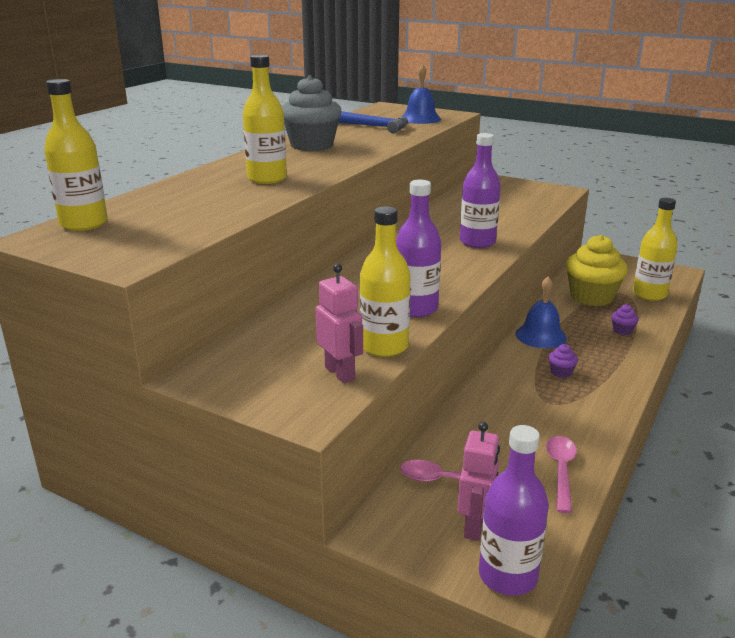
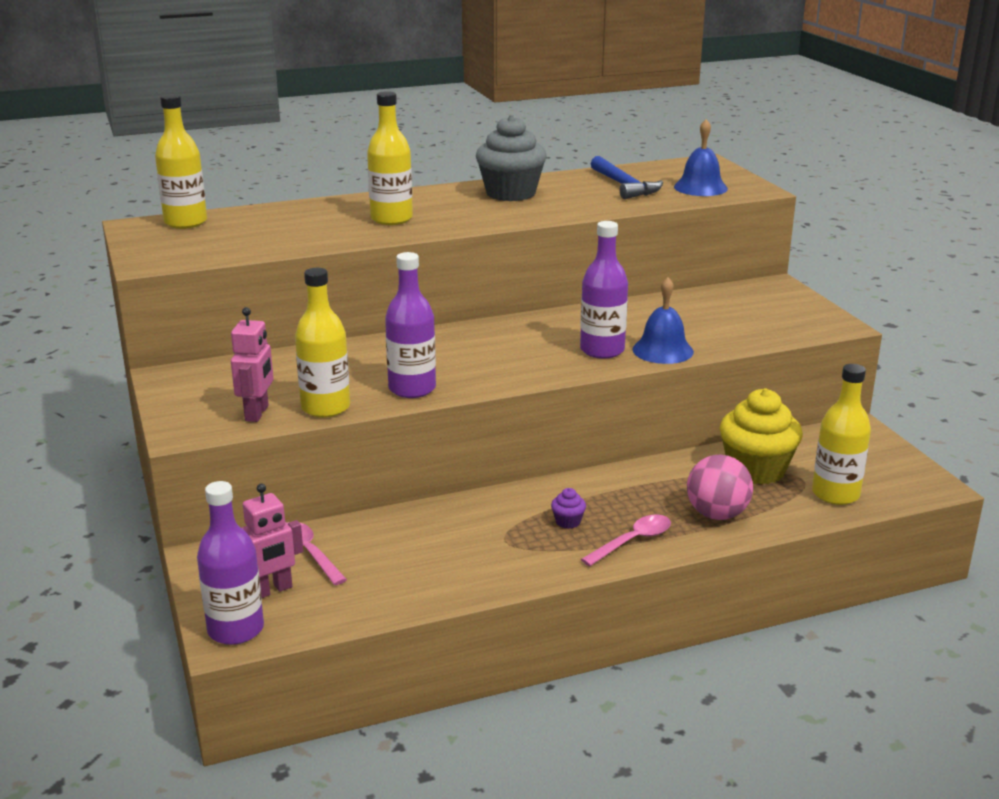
camera: 40 degrees right, 0 degrees up
blue bell [516,276,567,348] -> blue bell moved to [632,277,694,364]
pink spoon [546,436,577,514] -> pink spoon moved to [581,515,671,566]
purple cupcake [611,304,639,335] -> pink ball [687,455,753,520]

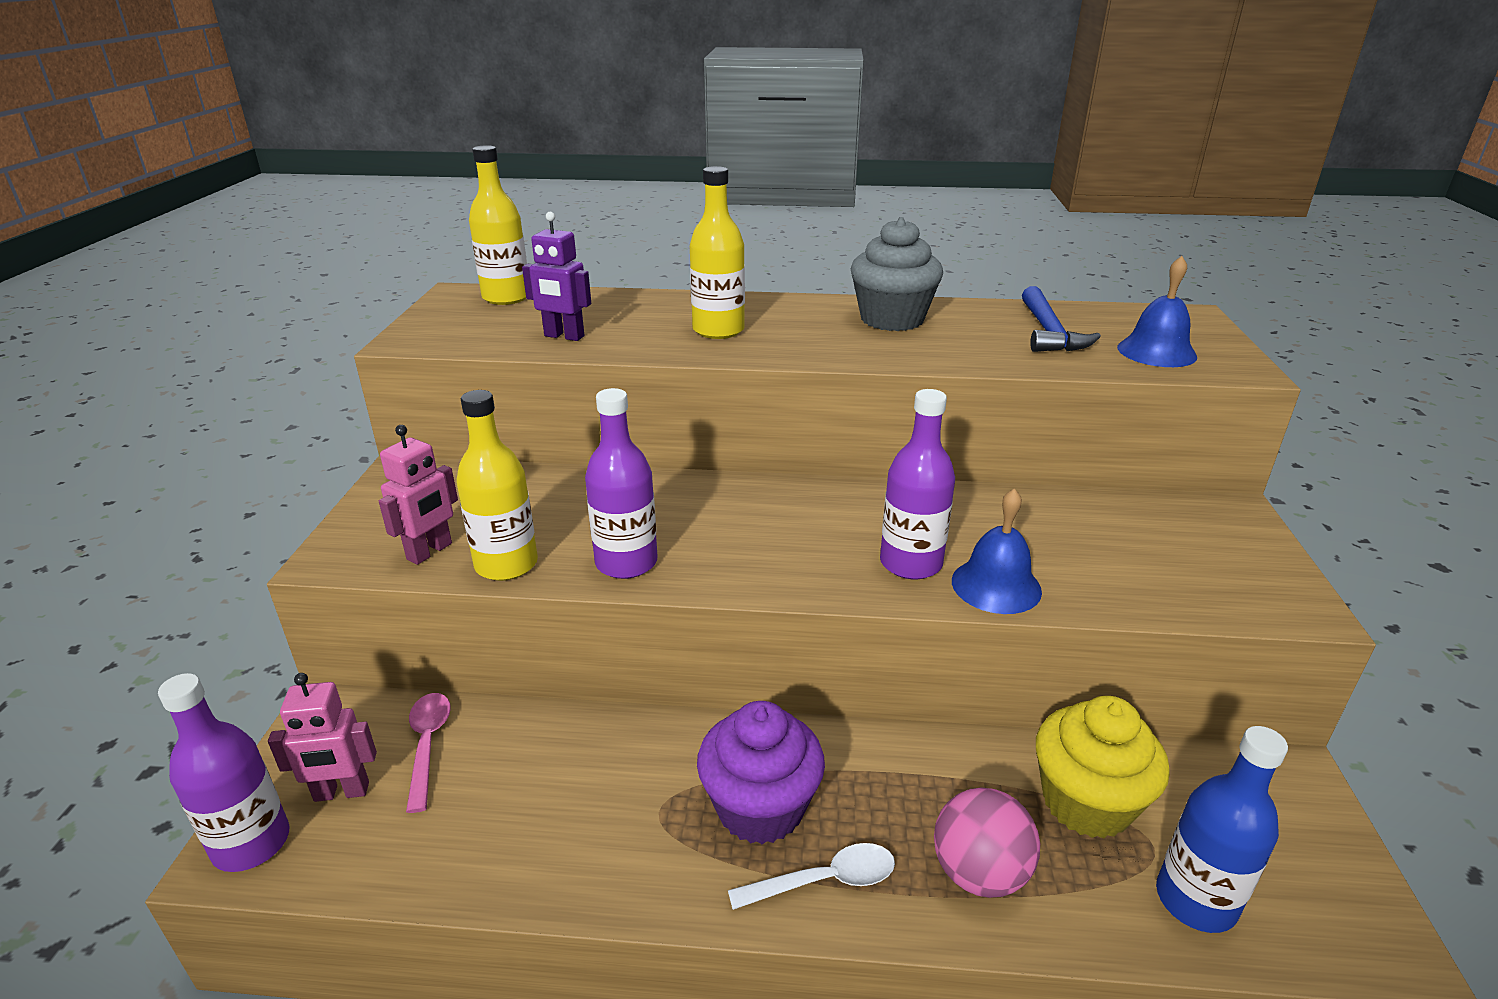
camera: 25 degrees right, 5 degrees up
purple cupcake [551,488,586,529] -> purple cupcake [697,701,825,844], size x2.47
pink spoon [581,515,671,566] -> white spoon [728,843,895,910]
yellow bottle [812,364,871,505] -> blue bottle [1156,726,1288,933]
none -> purple robot [522,212,591,341]

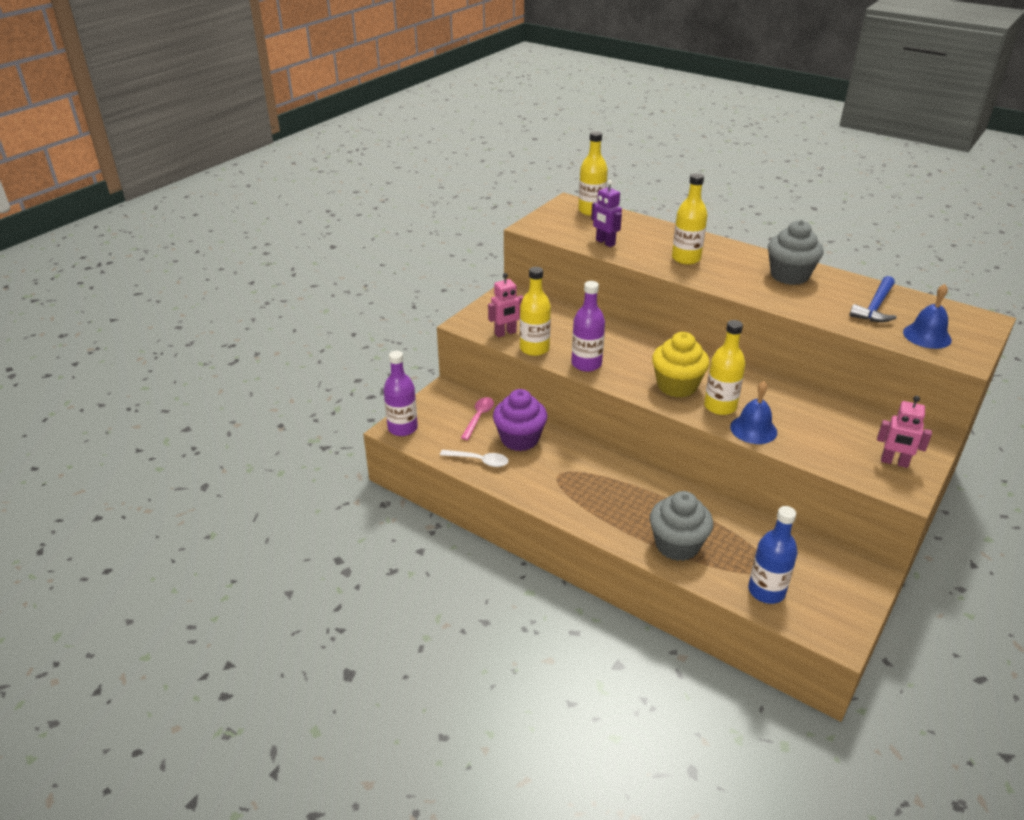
camera: 30 degrees right, 5 degrees up
pink robot [268,673,377,802] -> pink robot moved to [877,396,932,468]
purple cupcake [697,701,825,844] -> purple cupcake moved to [493,389,547,451]
white spoon [728,843,895,910] -> white spoon moved to [440,450,509,467]
purple bottle [880,389,955,579] -> yellow bottle [704,320,746,415]
pink ball [934,787,1040,898] -> grey cupcake [650,491,713,561]
yellow cupcake [1036,696,1170,839] -> yellow cupcake moved to [652,332,710,398]

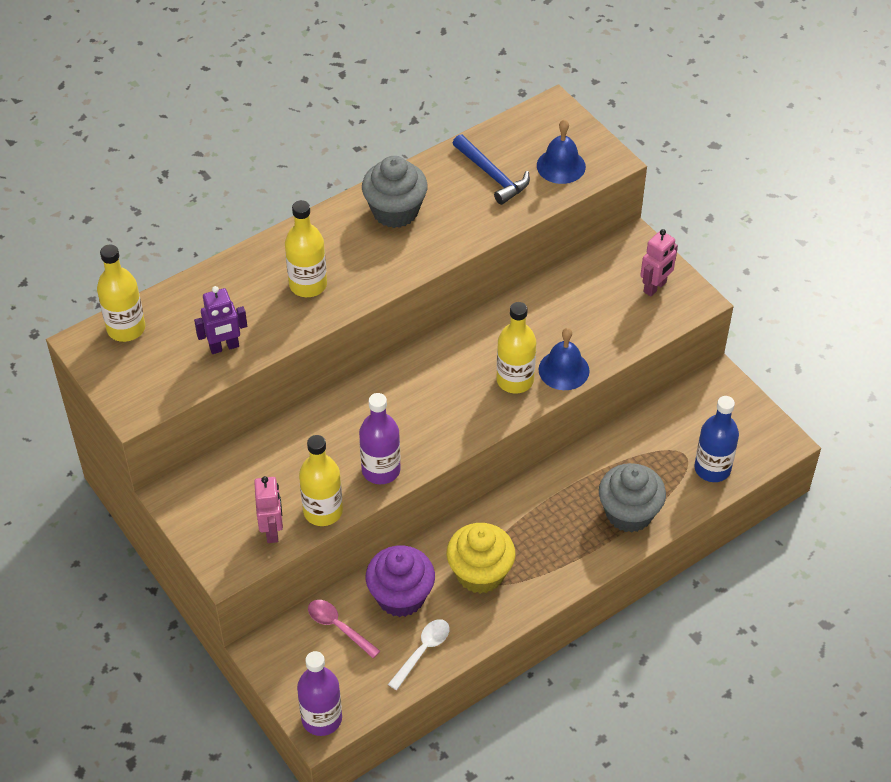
camera: 70 degrees left, 15 degrees up
yellow cupcake [652,332,710,398] -> yellow cupcake moved to [447,523,515,594]

